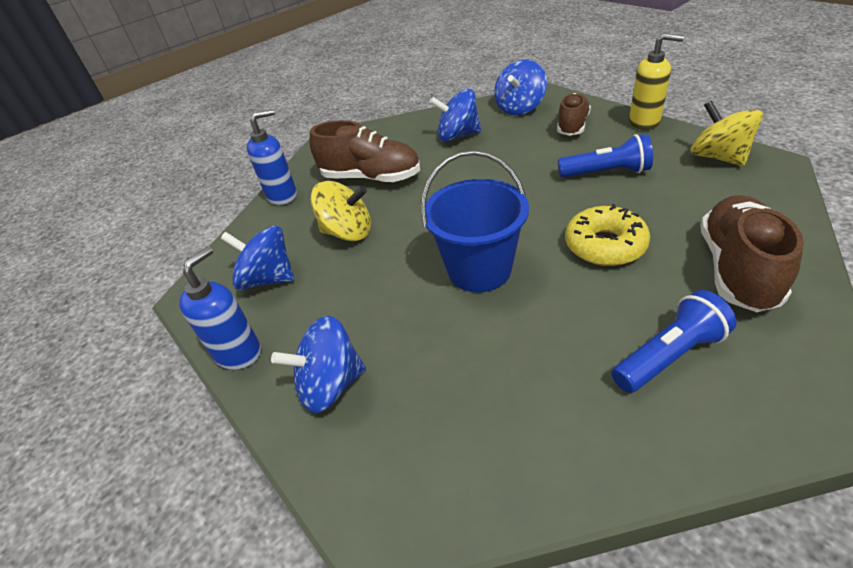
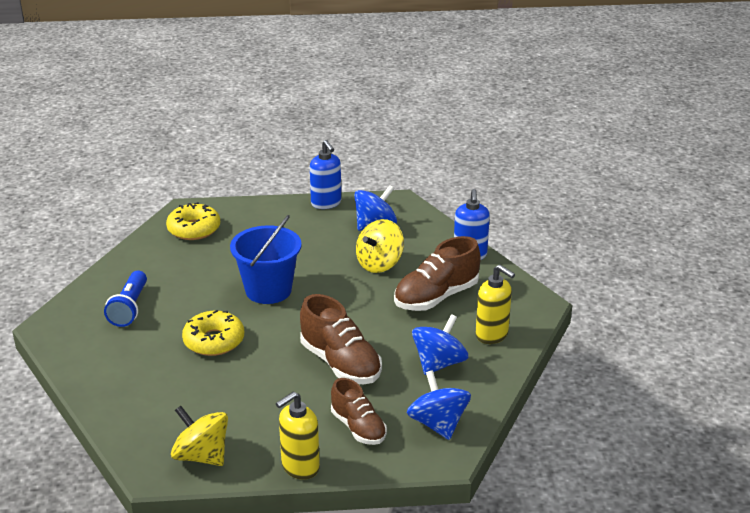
camera: 120 degrees right, 10 degrees down
blue spinning top [271,316,366,413] -> none
blue flashlight [558,134,653,178] -> none
yellow spinning top [690,101,763,166] -> yellow spinning top turned 150 degrees counterclockwise [171,406,228,466]
brown shoe [700,195,804,312] -> brown shoe moved to [300,294,382,384]
none -> yellow donut [166,202,220,240]
none -> yellow soap dispenser [476,265,515,344]

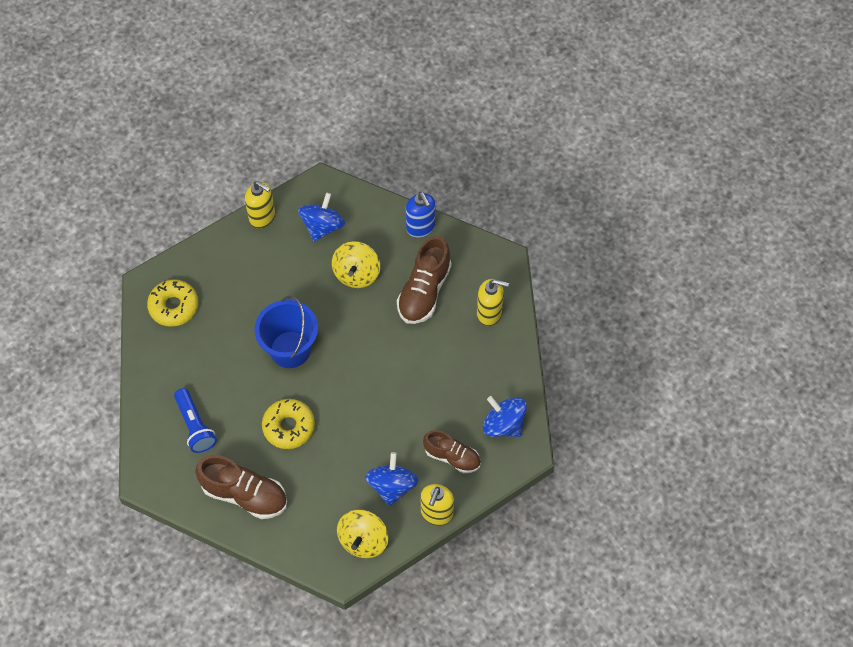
camera: 30 degrees left, 30 degrees up
yellow spinning top [171,406,228,466] -> yellow spinning top turned 75 degrees counterclockwise [337,510,389,558]
brown shoe [300,294,382,384] -> brown shoe moved to [195,455,287,519]
blue soap dispenser [310,140,341,209] -> yellow soap dispenser [245,181,275,229]
blue spinning top [412,314,468,375] -> blue spinning top moved to [365,452,418,506]

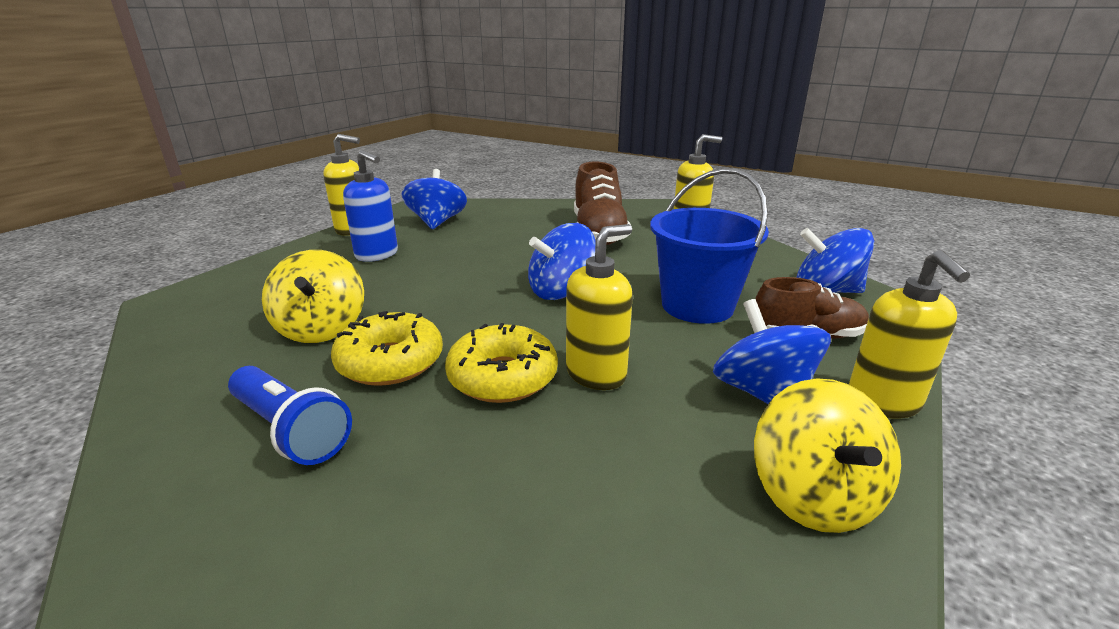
camera: 25 degrees left, 35 degrees down
yellow donut [147,279,199,327] -> yellow donut moved to [331,311,443,386]
brown shoe [195,455,287,519] -> none
blue bucket [254,295,318,368] -> blue bucket moved to [650,168,769,324]
yellow spinning top [332,241,380,288] -> yellow spinning top moved to [262,250,364,343]
blue soap dispenser [406,192,436,238] -> blue soap dispenser moved to [343,150,398,262]
none -> blue spinning top [528,223,596,300]
none -> yellow soap dispenser [566,224,633,390]

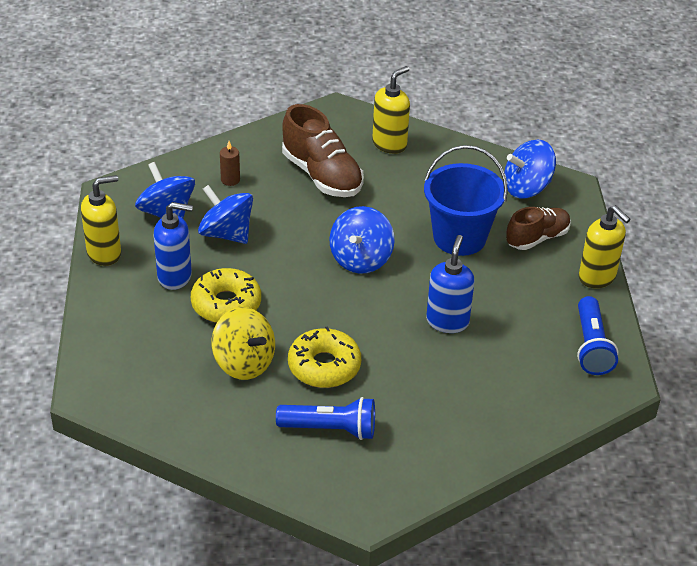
camera: 35 degrees left, 15 degrees up
yellow donut [445,323,558,403] -> yellow donut moved to [191,268,261,323]
yellow soap dispenser [566,224,633,390] -> blue soap dispenser [426,235,475,333]
blue spinning top [713,299,831,404] -> blue spinning top moved to [198,185,253,244]
yellow spinning top [754,378,901,533] -> blue flashlight [577,296,618,375]
none -> brown candle [220,141,240,186]

